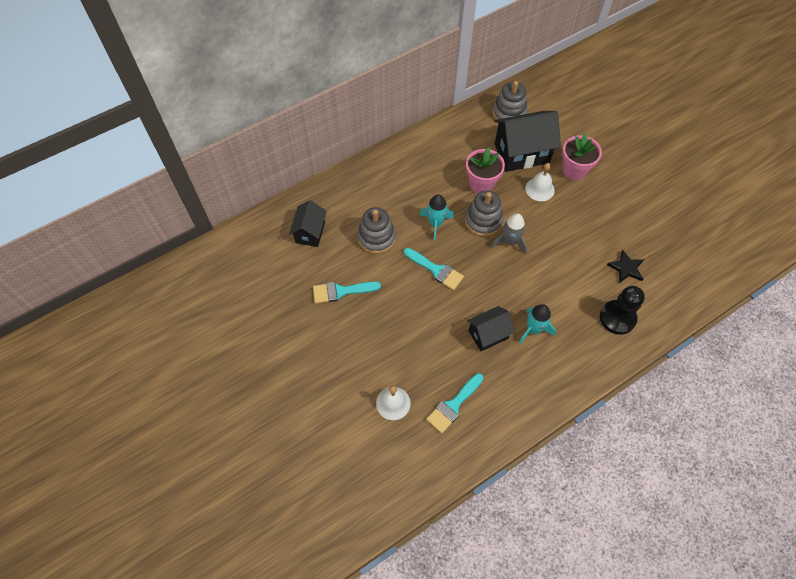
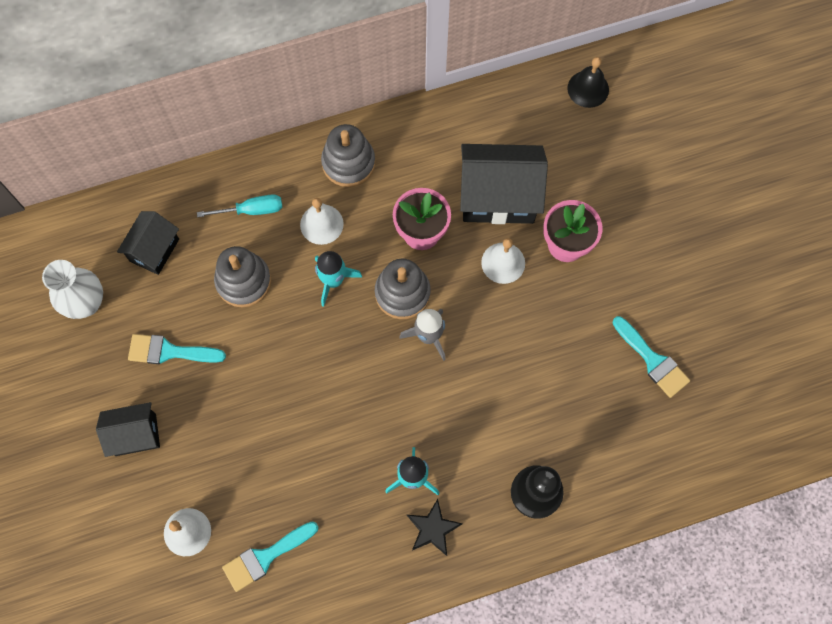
camera: 15 degrees right, 10 degrees up
turquoise brush [404,248,464,290] -> turquoise brush moved to [612,316,690,398]
black house [467,306,515,351] -> black house moved to [96,402,160,457]
grey stacking toy [492,81,528,120] -> grey stacking toy moved to [321,124,375,187]
black star [607,250,644,283] -> black star moved to [407,499,463,556]
none -> white vase [42,260,103,319]
none -> turquoise screwdriver [197,194,282,217]
none -> white bell [300,198,344,245]
none -> black bell [567,57,609,108]

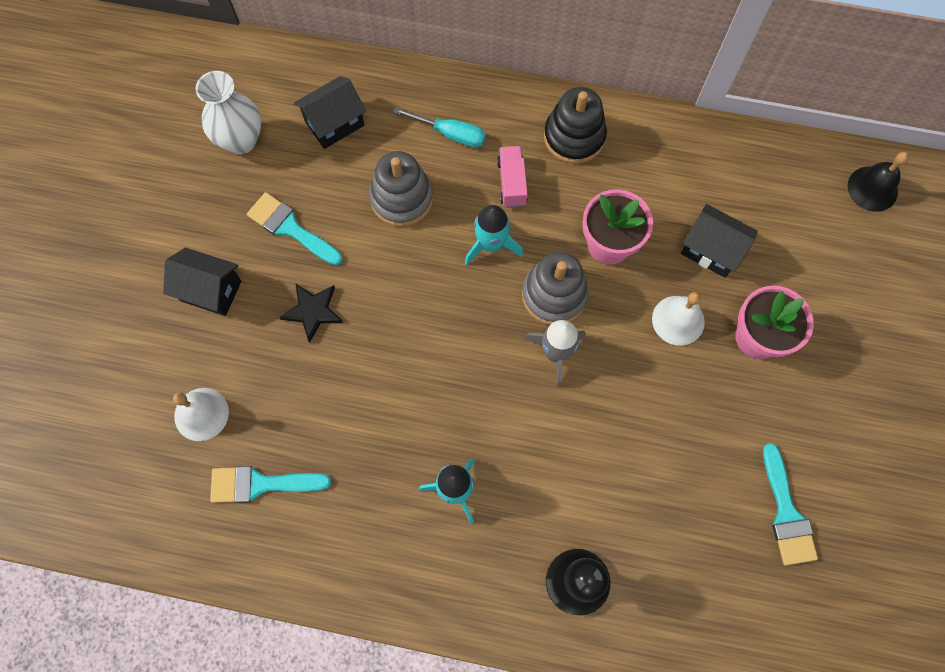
camera: 30 degrees right, 0 degrees up
white bell [300,198,344,245] -> pink truck [497,146,528,208]
grey stacking toy [321,124,375,187] -> black stacking toy [544,87,607,164]
black star [407,499,463,556] -> black star moved to [279,283,343,343]
black house [460,144,548,224] -> black house [681,204,758,278], size x0.59

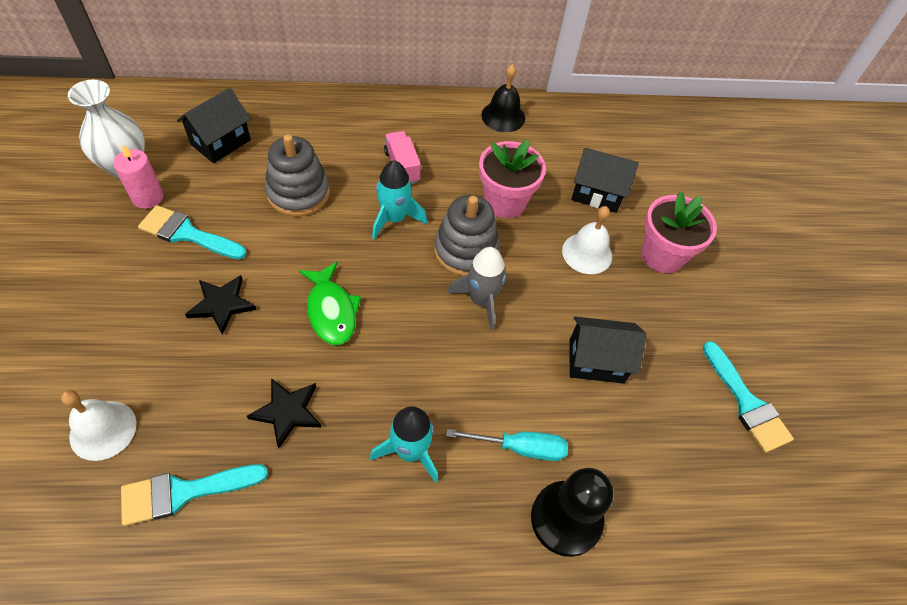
camera: 20 degrees left, 15 degrees down
black house [163,247,241,316] -> black house moved to [569,316,647,383]
turquoise screwdriver [393,107,486,148] -> turquoise screwdriver moved to [446,429,568,461]
black stacking toy [544,87,607,164] -> none
black bell [848,152,909,212] -> black bell moved to [481,64,525,132]
none -> pink candle [113,144,164,209]
none -> black star [247,378,321,449]
none -> green fish [299,262,361,345]

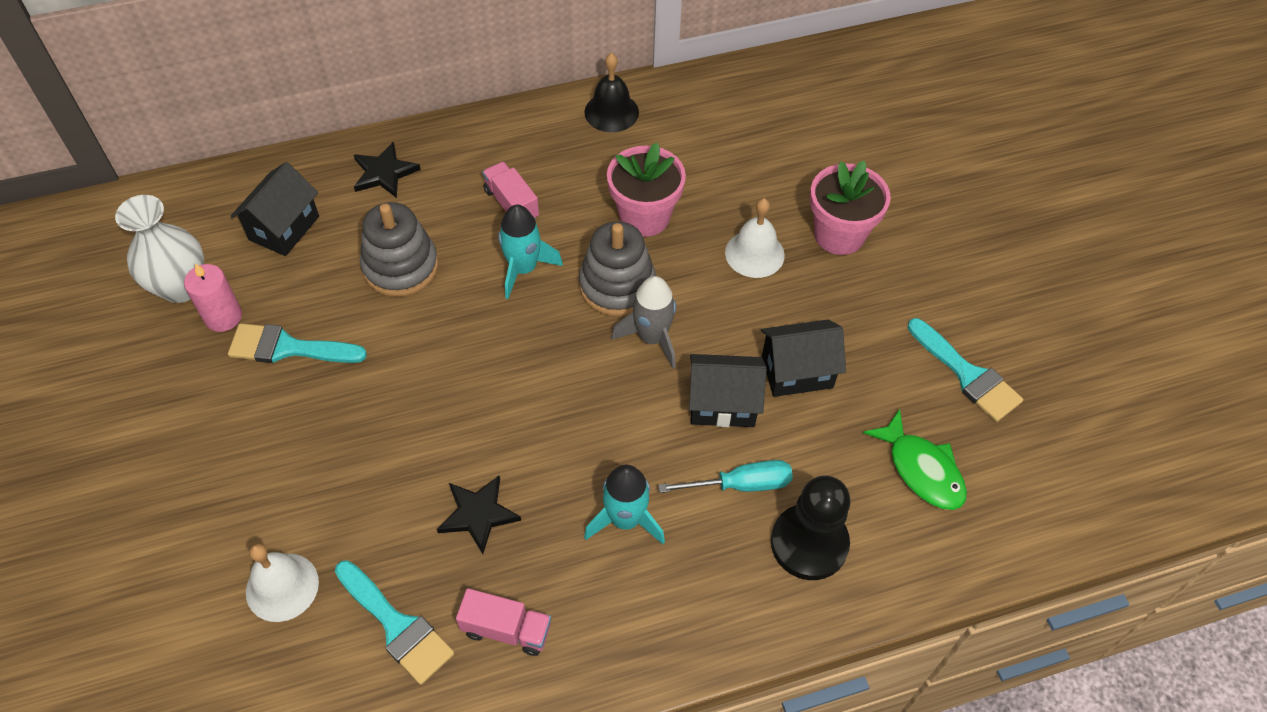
camera: 10 degrees left, 0 degrees up
turquoise brush [121,464,268,526] -> turquoise brush turned 105 degrees counterclockwise [335,560,454,685]
black star [185,275,257,335] -> black star moved to [354,142,421,198]
green fish [299,262,361,345] -> green fish moved to [863,409,967,510]
black house [571,148,639,213] -> black house moved to [689,354,767,427]
none -> pink truck [456,588,551,656]

